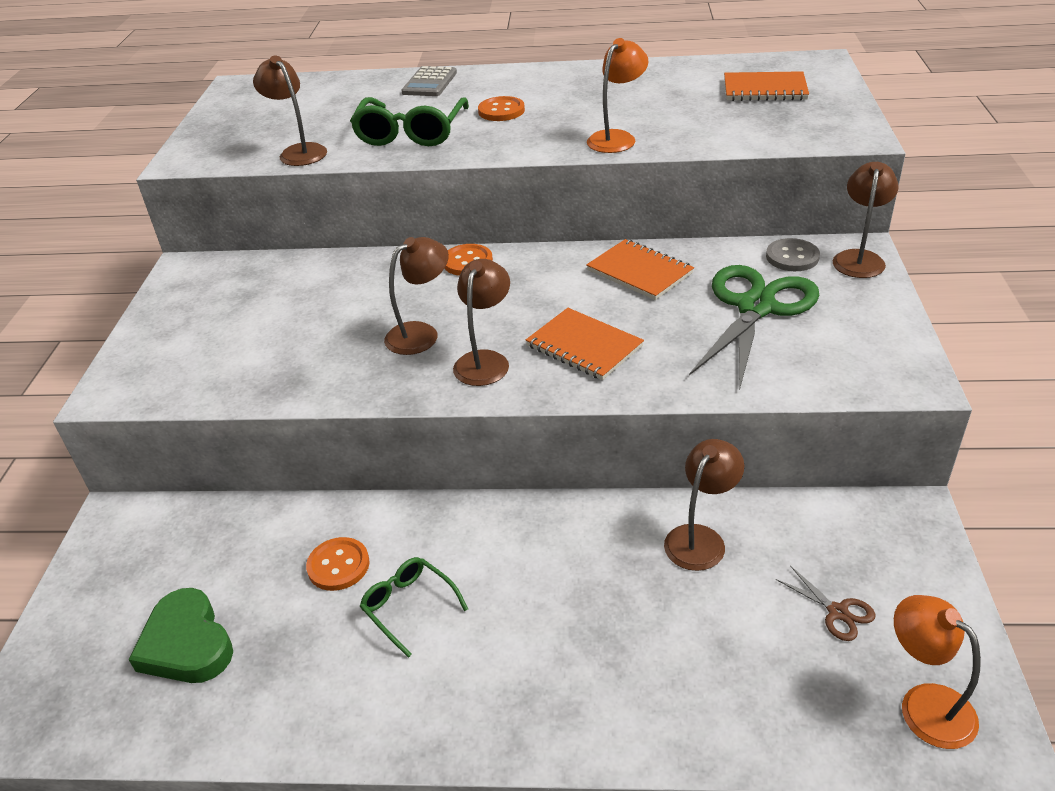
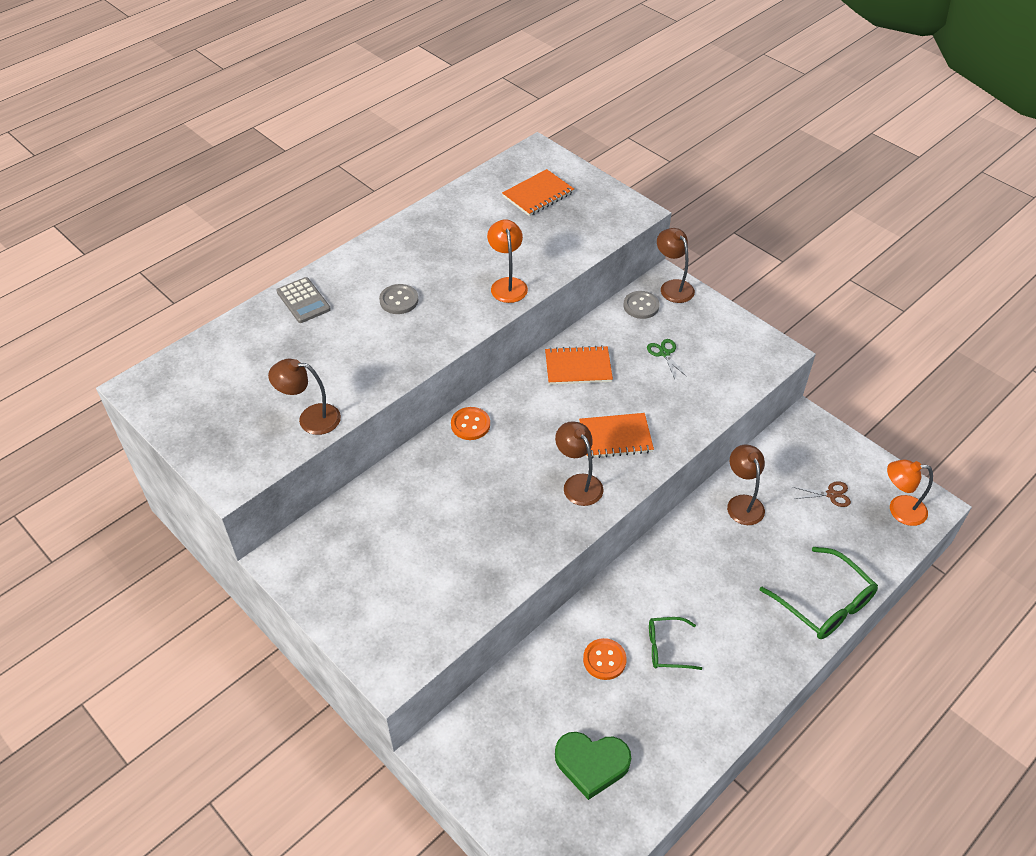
camera: 50 degrees left, 10 degrees up
green glasses [350,97,469,146] -> green glasses moved to [760,547,878,639]
brown lamp [384,237,449,355] -> none
orange button [478,96,525,121] -> grey button [379,284,418,314]
green scissors [689,265,819,388] -> green scissors [647,339,687,379], size x0.42

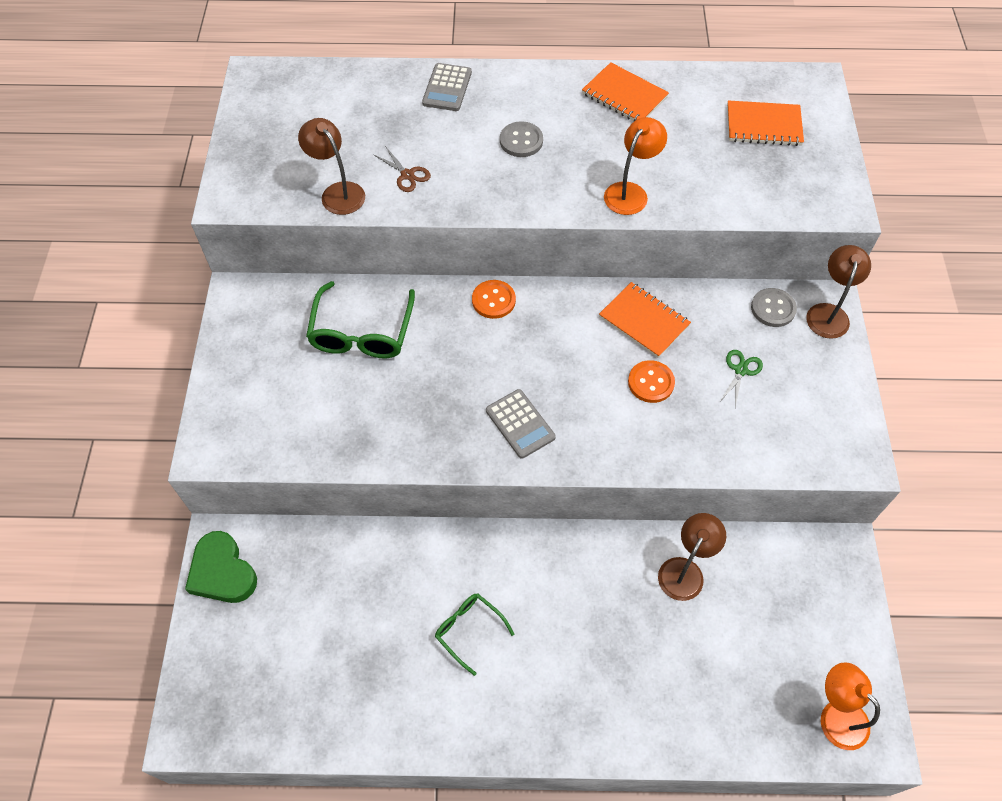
camera: 45 degrees right, 10 degrees up
brown lamp [555,421,604,506] -> grey calculator [486,389,556,459]
green heart [555,732,631,800] -> green heart moved to [185,531,257,603]
orange notebook [579,413,654,459] -> orange notebook moved to [582,62,669,121]
orange button [583,638,627,680] -> orange button moved to [628,360,675,403]
green glasses [760,547,878,639] -> green glasses moved to [306,281,415,358]
brown scissors [793,481,851,507] -> brown scissors moved to [373,146,431,192]

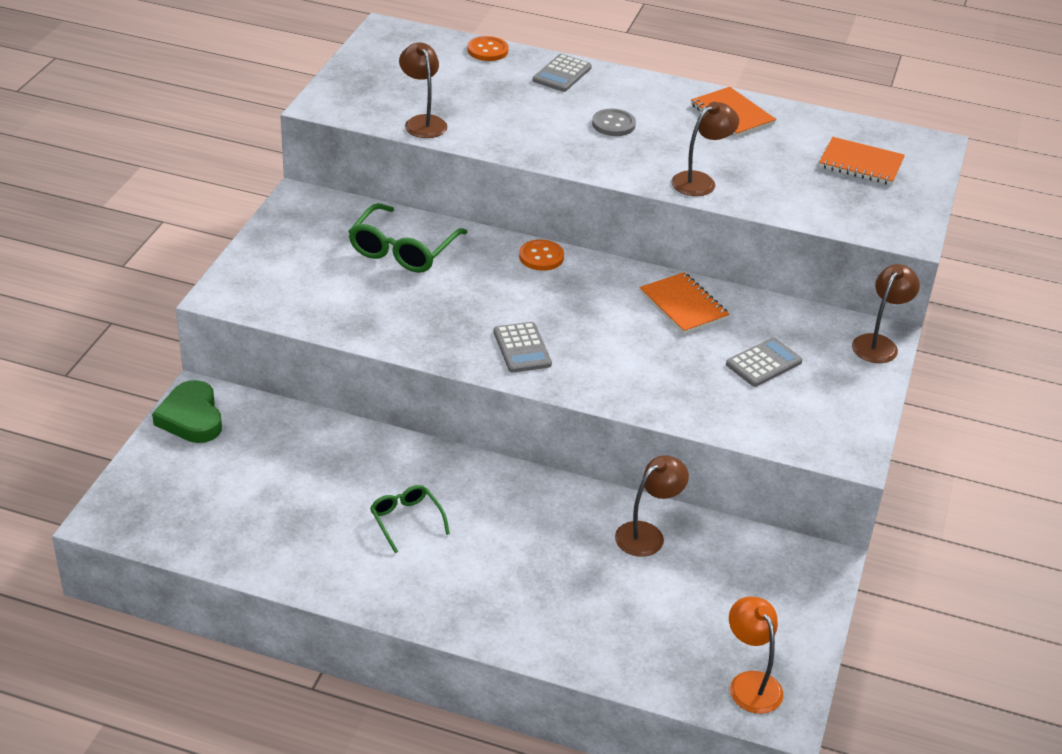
camera: 15 degrees right, 20 degrees down
brown scissors [373,146,431,192] -> none
orange lamp [604,117,667,215] -> brown lamp [672,102,739,196]
orange button [628,360,675,403] -> orange button moved to [467,36,509,61]
green scissors [720,350,763,407] -> grey calculator [726,337,803,387]
grey button [751,288,797,327] -> none

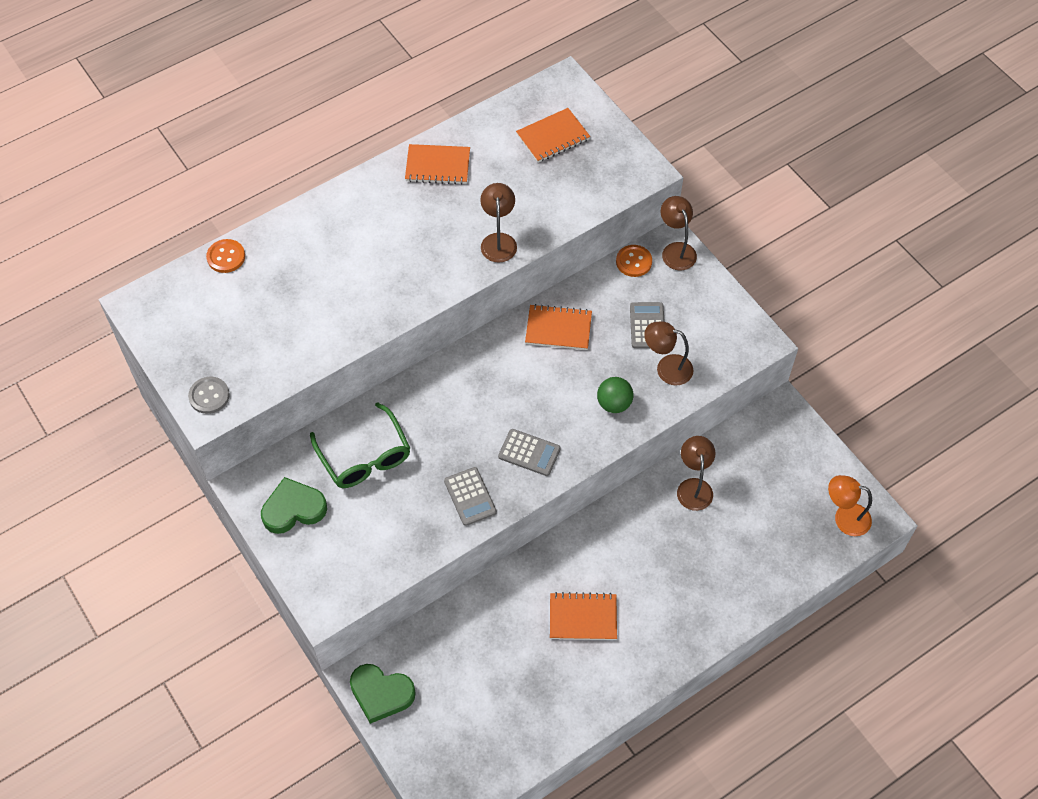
camera: 50 degrees left, 20 degrees up
green glasses [370,485,450,553] -> orange notebook [550,592,617,640]
brown lamp [399,42,447,138] -> brown lamp moved to [644,321,693,385]
orange button [519,239,564,271] -> orange button moved to [616,245,652,277]
grey calculator [533,54,592,92] -> grey calculator moved to [444,467,497,526]
grey button [592,109,636,136] -> grey button moved to [188,377,230,414]
none -> green heart [261,477,327,534]
none -> green ball [597,377,633,413]

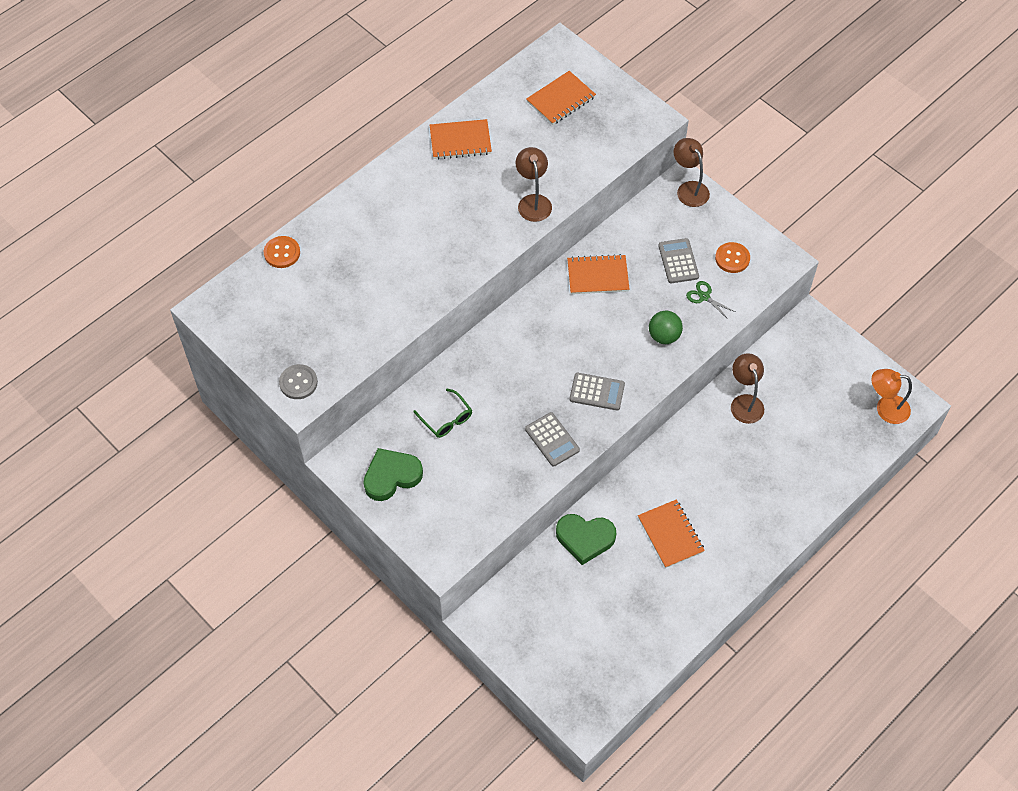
camera: 10 degrees left, 0 degrees up
green glasses [310,402,410,488] -> green glasses [413,389,472,438], size x0.59
green heart [350,664,416,724] -> green heart moved to [556,514,616,565]
orange notebook [550,592,617,640] -> orange notebook turned 75 degrees clockwise [638,499,705,568]
orange button [616,245,652,277] -> orange button moved to [715,242,750,273]
brown lamp [644,321,693,385] -> green scissors [686,281,735,320]

